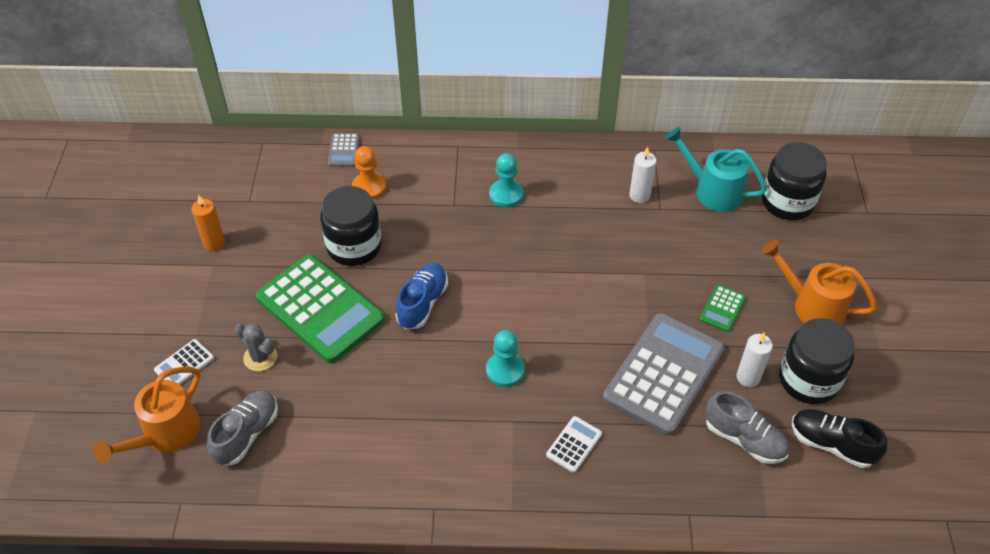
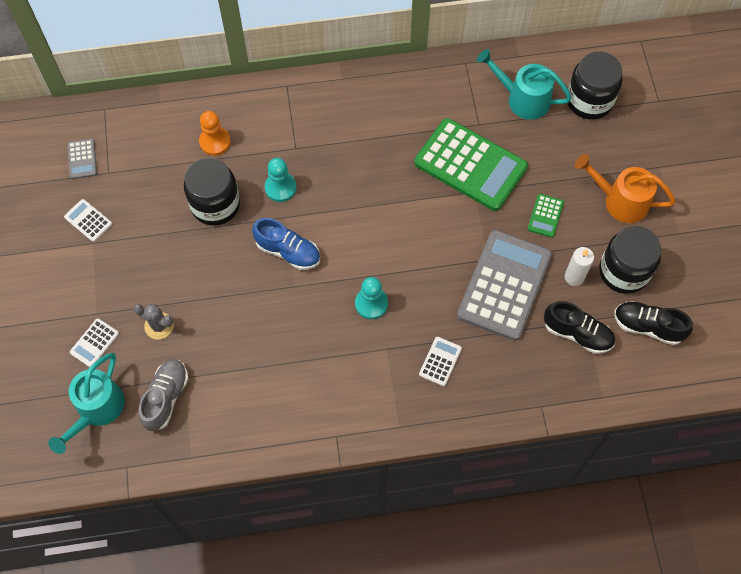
camera: 10 degrees left, 15 degrees up
orange watering can [93,367,201,464] -> turquoise watering can [48,353,125,454]
orange candle [191,195,225,251] -> white calculator [64,199,112,242]
green calculator [256,255,385,363] -> green calculator moved to [414,118,528,211]
grey calculator [328,133,360,167] -> grey calculator moved to [67,139,97,179]
blue shoe [396,263,448,329] -> blue shoe turned 105 degrees clockwise [252,218,320,270]
turquoise pawn [489,153,523,208] -> turquoise pawn moved to [265,158,296,202]
white candle [629,147,657,203] -> none
grey shoe [705,391,789,464] -> black shoe [544,301,615,354]

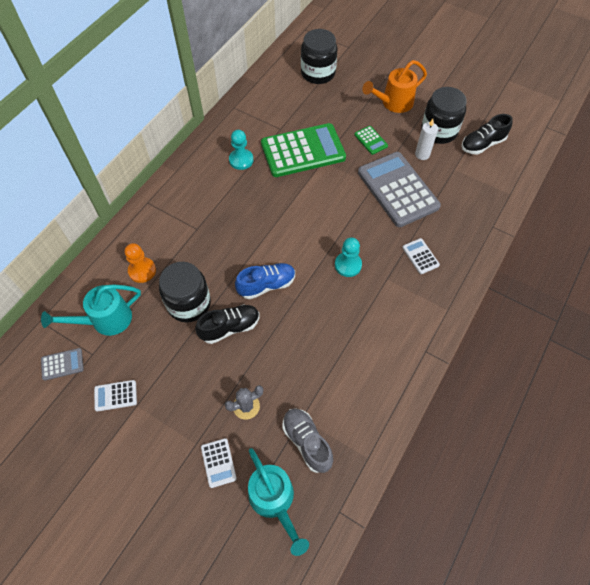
camera: 50 degrees left, 5 degrees down
grey calculator [67,139,97,179] -> grey calculator turned 45 degrees counterclockwise [41,348,84,381]
turquoise pawn [265,158,296,202] -> turquoise pawn moved to [229,130,253,170]
turquoise watering can [477,49,572,120] -> turquoise watering can moved to [41,284,141,336]
black shoe [544,301,615,354] -> black shoe moved to [195,305,259,344]

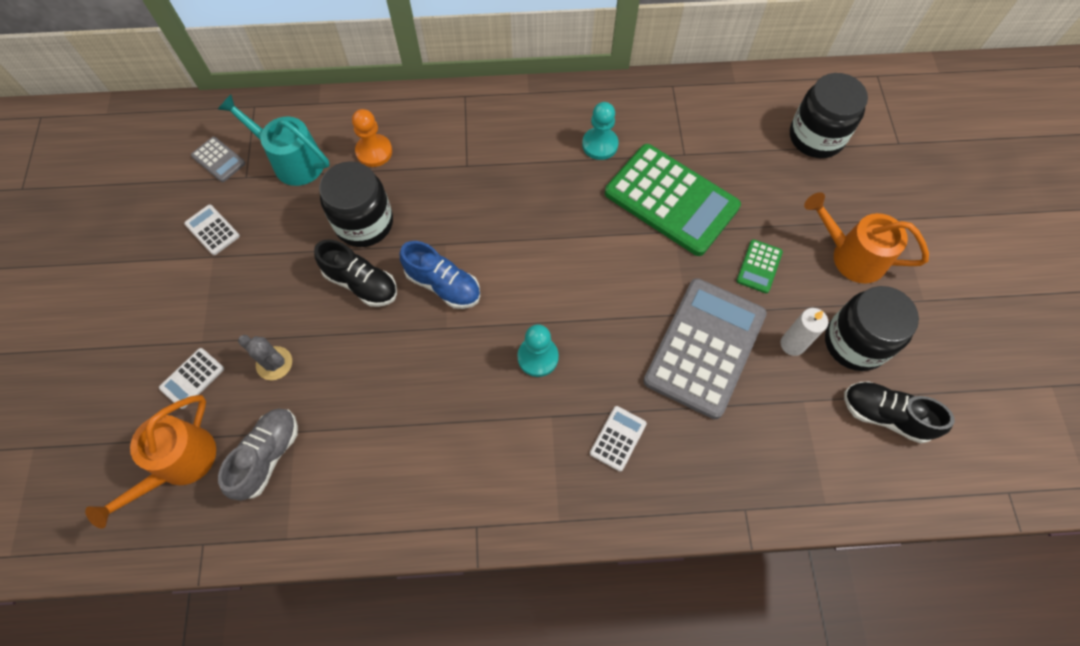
camera: 55 degrees right, 5 degrees up
turquoise watering can [248,448,309,556] -> orange watering can [85,395,216,529]

